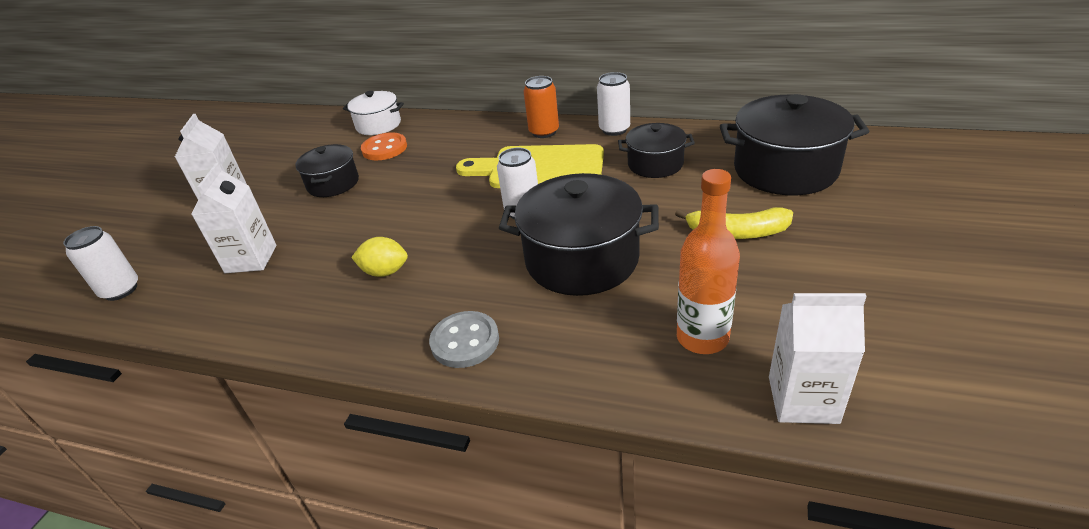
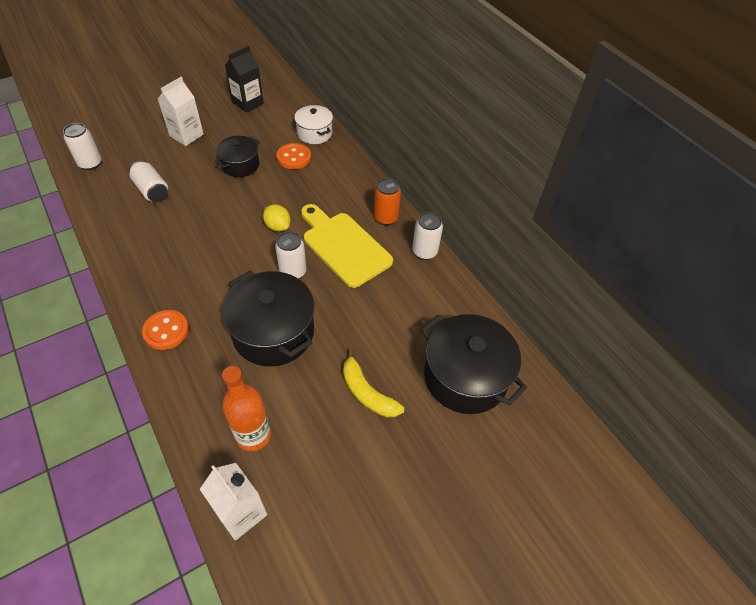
camera: 35 degrees right, 15 degrees up
white carton [191,163,277,273] -> white can [129,160,168,202]
yellow lemon [351,237,408,277] -> yellow lemon moved to [263,204,291,232]
grey button [429,311,499,368] -> orange button [142,310,189,350]
black pot [618,123,695,178] -> none
none -> black carton [225,46,264,112]

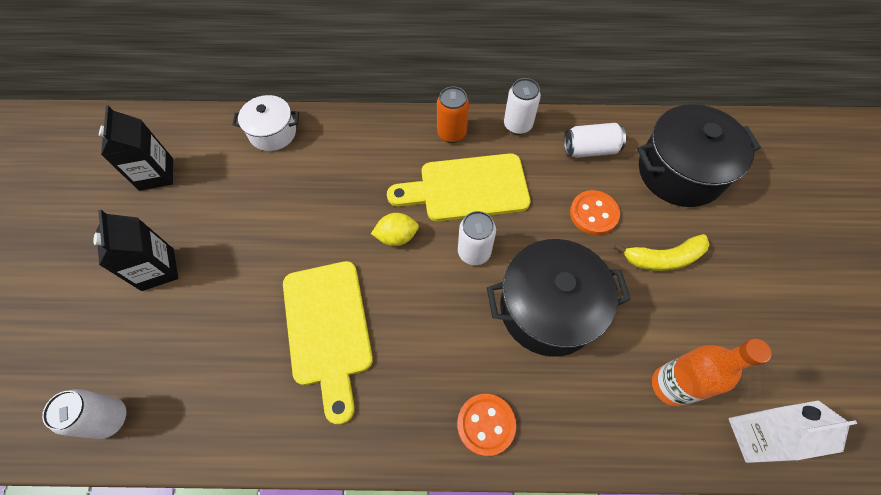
camera: 55 degrees left, 10 degrees up
white can [129,160,168,202] -> white can moved to [564,123,626,158]
white carton [158,77,204,146] -> black carton [93,210,178,291]
black pot [215,136,260,177] -> none
orange button [276,143,311,169] -> orange button moved to [570,190,620,235]
none -> yellow cutting board [283,261,373,425]

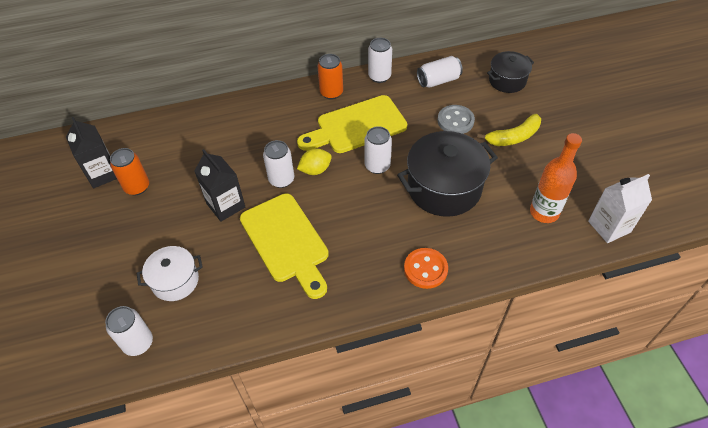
camera: 15 degrees left, 10 degrees down
black carton [93,210,178,291] -> black carton moved to [194,149,245,222]
white pot [232,95,299,151] -> white pot moved to [137,246,203,301]
orange button [570,190,620,235] -> grey button [437,105,475,134]
black pot [637,104,761,207] -> black pot [487,51,534,93], size x0.58
none -> orange can [110,148,149,195]
none -> white can [263,140,294,188]

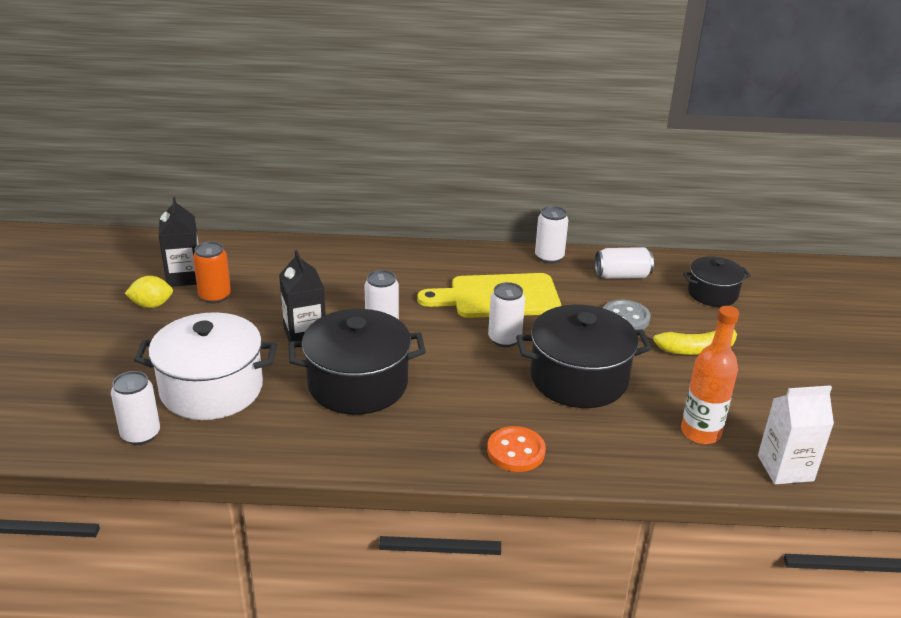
camera: 15 degrees right, 20 degrees down
white pot [137,246,203,301] -> white pot [134,312,277,420], size x1.72
yellow cutting board [240,193,329,299] -> black pot [289,309,426,415]
yellow lemon [297,149,332,175] -> yellow lemon moved to [124,276,173,308]
orange can [318,54,343,100] -> none

